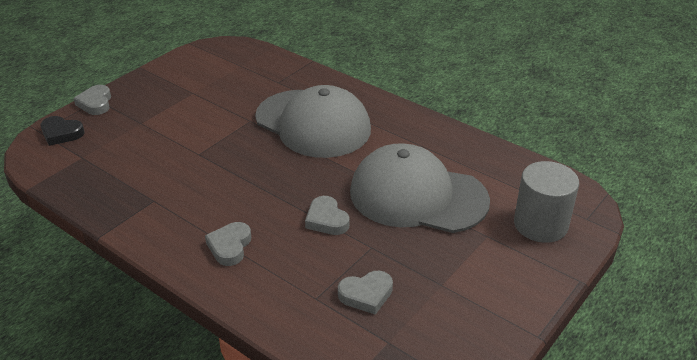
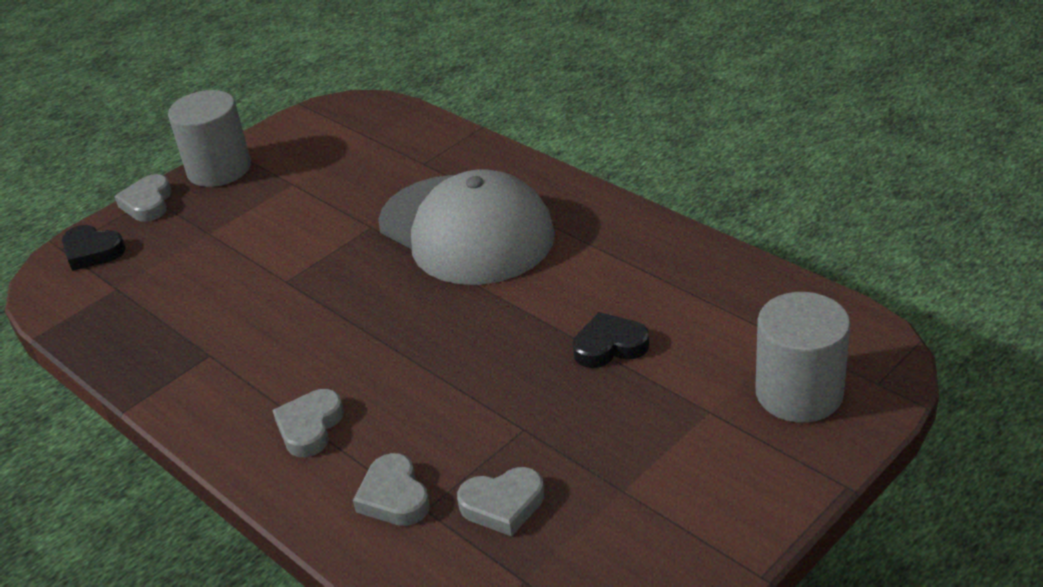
camera: 10 degrees right, 0 degrees up
grey heart [305,196,349,235] -> grey heart moved to [353,453,430,526]
grey cap [350,143,490,233] -> black heart [573,312,649,368]
none -> grey cylinder [168,90,251,187]

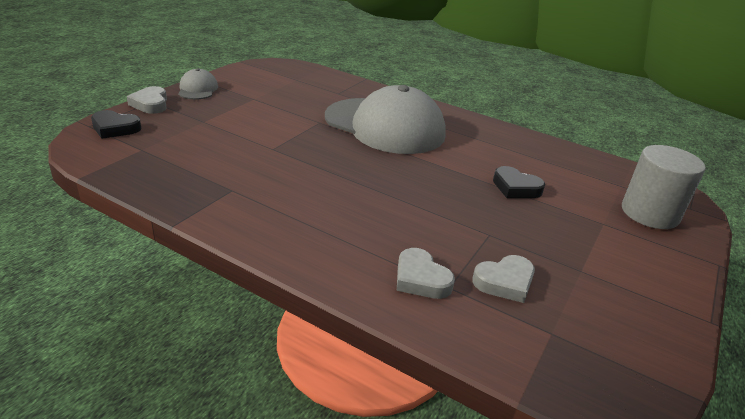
camera: 20 degrees left, 5 degrees down
grey cylinder [168,90,251,187] -> grey cap [178,68,218,99]
grey heart [272,389,344,457] -> none
black heart [573,312,649,368] -> black heart turned 120 degrees counterclockwise [493,166,545,198]

